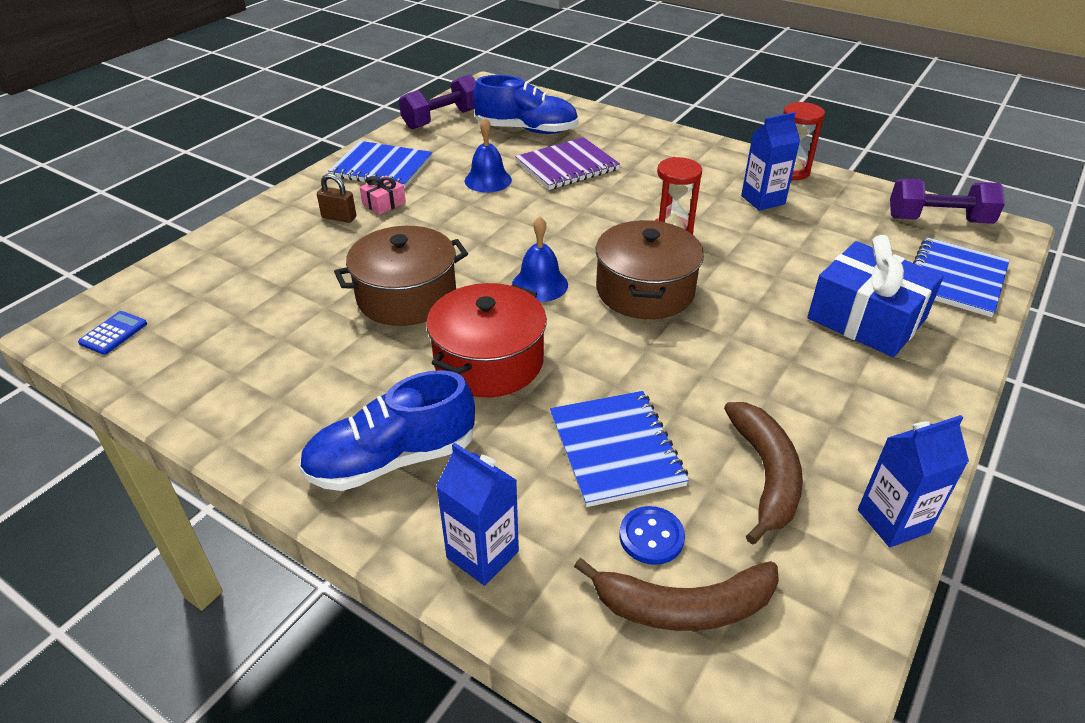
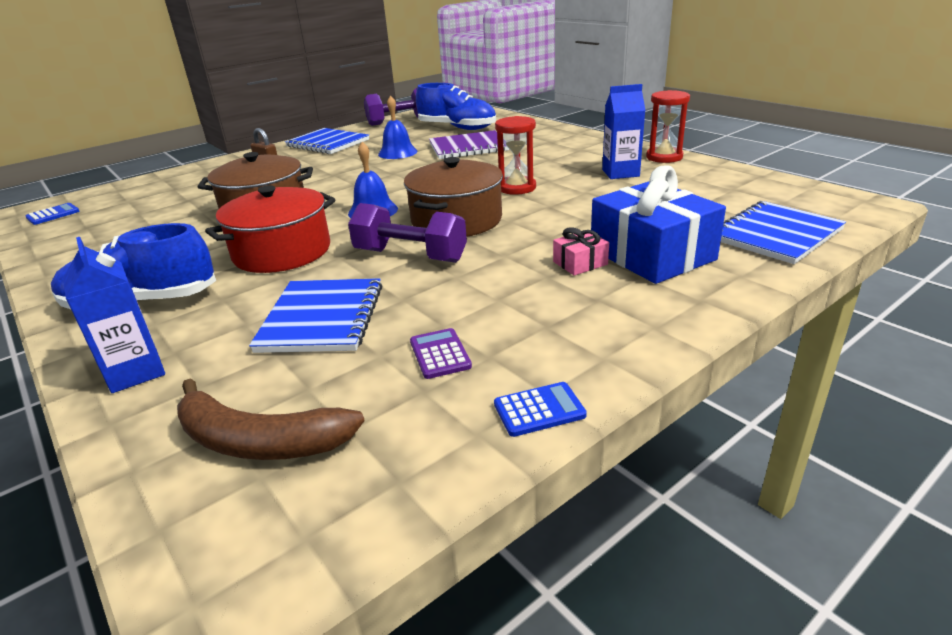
camera: 20 degrees right, 10 degrees down
pink gift [360,176,406,215] -> pink gift moved to [553,227,609,276]
blue button [619,506,685,565] -> none
brown banana [724,402,803,545] -> purple calculator [410,328,472,379]
blue carton [858,415,969,547] -> blue calculator [494,382,587,437]
purple dumbbell [890,179,1005,224] -> purple dumbbell moved to [348,203,467,263]

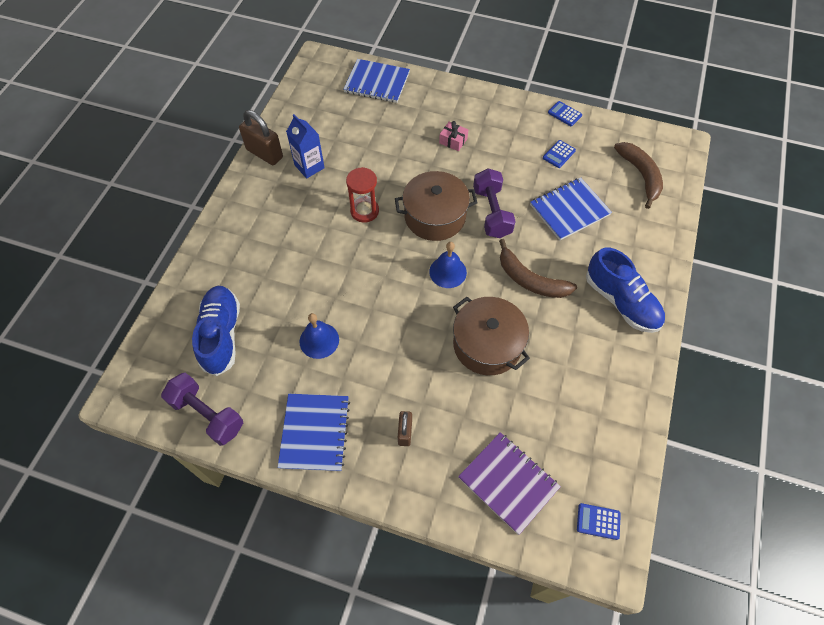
camera: 125 degrees left, 30 degrees up
blue carton [63,237,165,393] -> none
red pot [205,185,335,273] -> brown banana [499,239,577,298]
purple calculator [410,328,472,379] -> blue calculator [543,140,576,168]
purple notebook [429,130,509,159] -> purple notebook moved to [458,432,561,535]
blue gift [591,165,726,284] -> none
red hourglass [646,90,690,163] -> brown padlock [239,110,283,165]

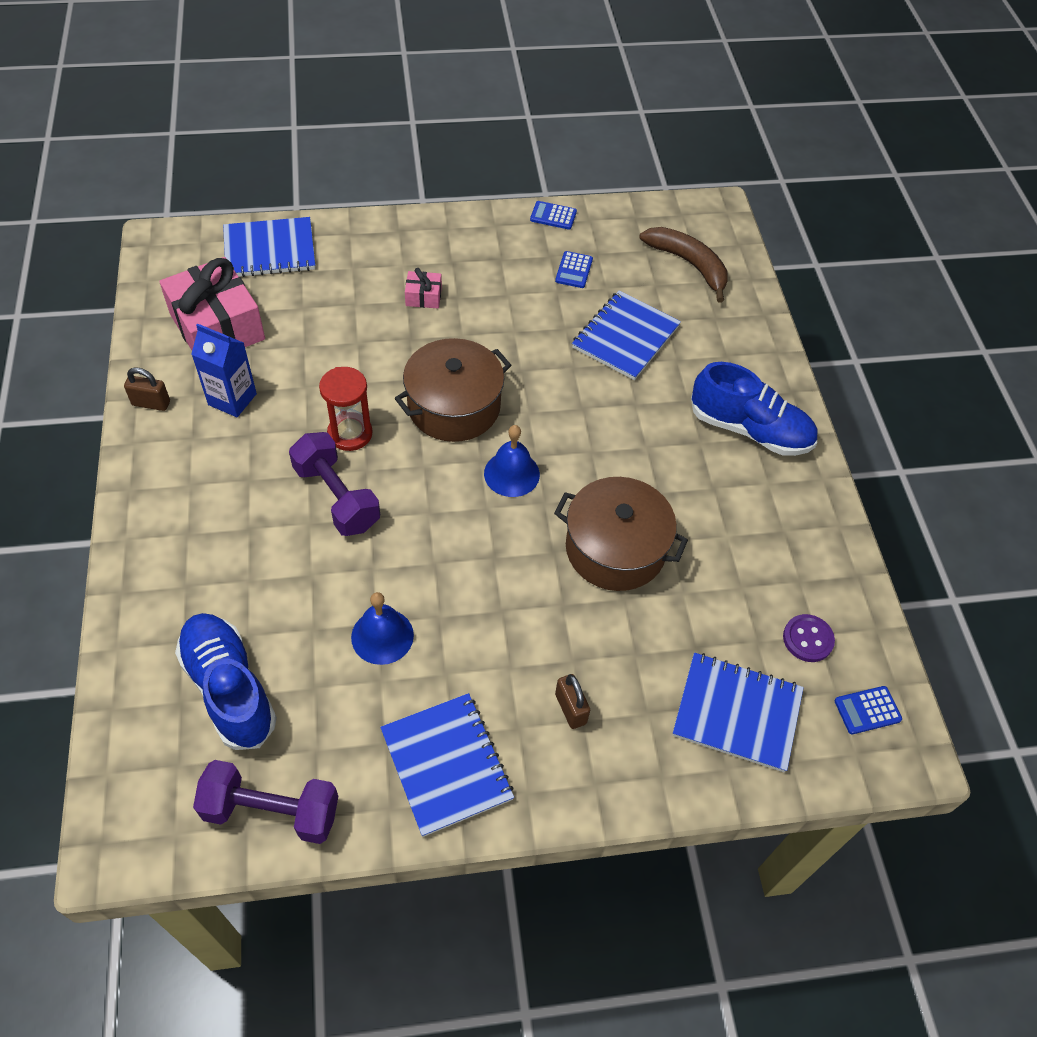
camera: 30 degrees left, 5 degrees down
brown padlock [239,110,283,165] -> brown padlock [124,368,170,411], size x0.58
purple notebook [458,432,561,535] -> blue notebook [672,653,804,772]
purple dumbbell [473,168,516,238] -> purple dumbbell moved to [289,432,380,536]
brown banana [499,239,577,298] -> none
none -> pink gift [159,257,265,350]
none -> purple button [783,614,835,662]

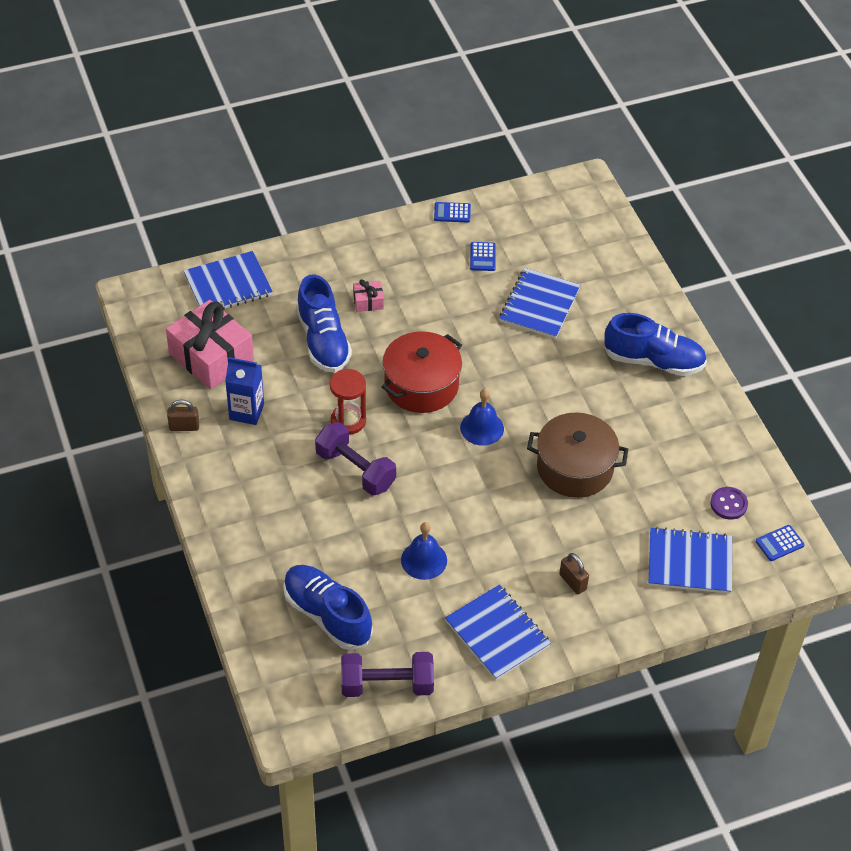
camera: 10 degrees left, 5 degrees down
brown pot [395,338,511,442] -> red pot [382,331,462,413]
brown banana [640,227,728,303] -> none
none -> blue shoe [296,275,352,373]

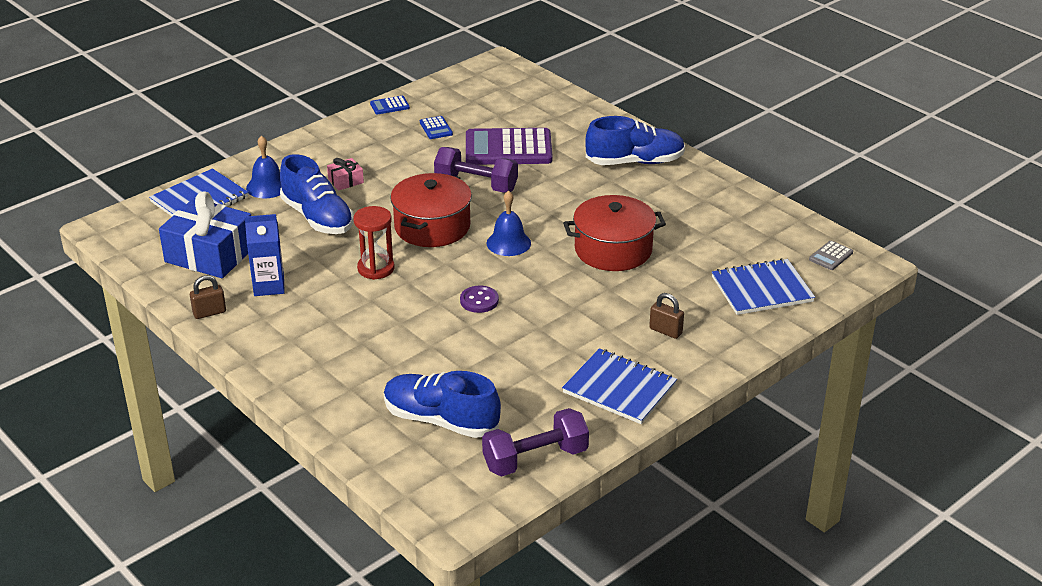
camera: 20 degrees left, 15 degrees down
pink gift [166,300,254,389] -> blue gift [159,191,251,278]
purple dumbbell [315,422,396,496] -> purple dumbbell moved to [434,147,518,193]
blue bell [401,522,447,580] -> blue bell moved to [246,135,282,198]
blue notebook [499,268,580,339] -> purple calculator [466,128,553,165]
brown pot [527,413,628,498] -> red pot [563,195,666,271]
purple button [710,487,748,520] -> purple button moved to [460,285,499,313]
blue calculator [756,525,805,561] -> grey calculator [809,241,853,270]

